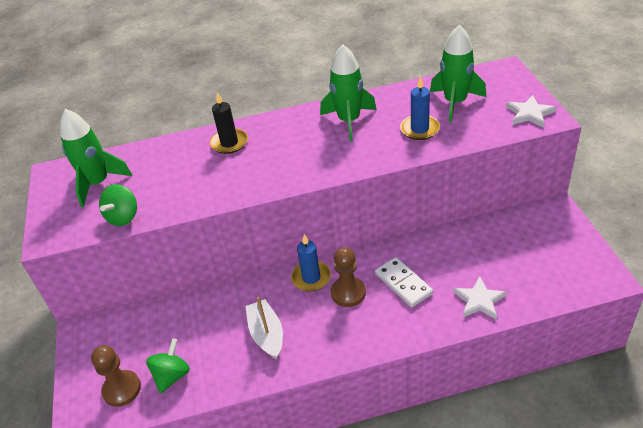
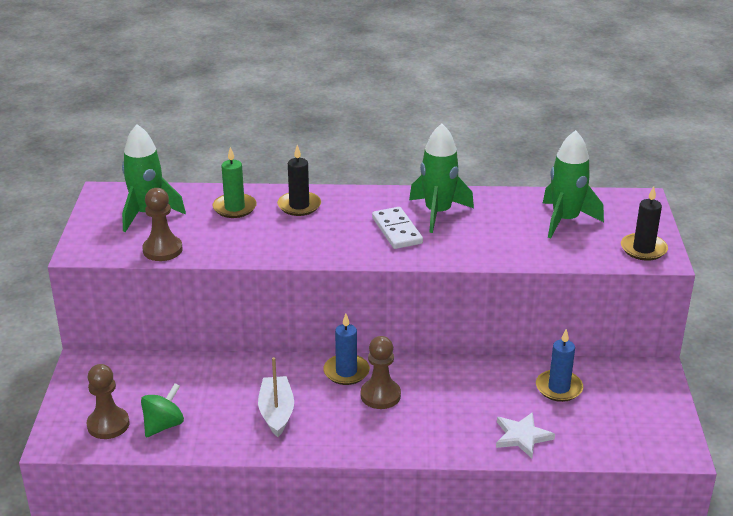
camera: 10 degrees right, 10 degrees down
green spinning top [99,184,137,226] -> brown pawn [142,188,183,261]
white domino [375,257,433,307] -> white domino moved to [372,207,423,249]
blue candle [400,76,440,140] -> blue candle moved to [536,329,583,402]
white star [506,95,556,128] -> black candle [621,186,668,261]
none -> green candle [212,147,257,218]

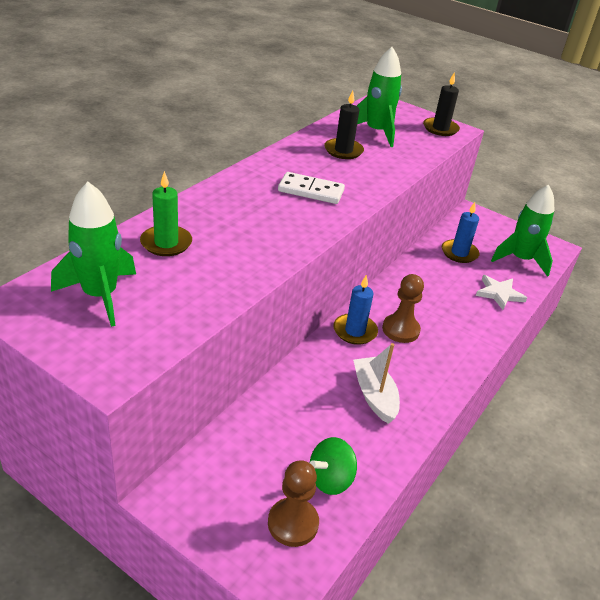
camera: 60 degrees left, 5 degrees up
green spinning top [141,383,184,437] -> green spinning top turned 105 degrees counterclockwise [310,437,357,495]
brown pawn [142,188,183,261] -> none
white boat [258,357,294,437] -> white boat turned 45 degrees clockwise [353,343,400,424]
black candle [277,145,321,216] -> black candle moved to [324,91,364,159]
green rocket [409,123,474,233] -> green rocket moved to [491,185,554,277]

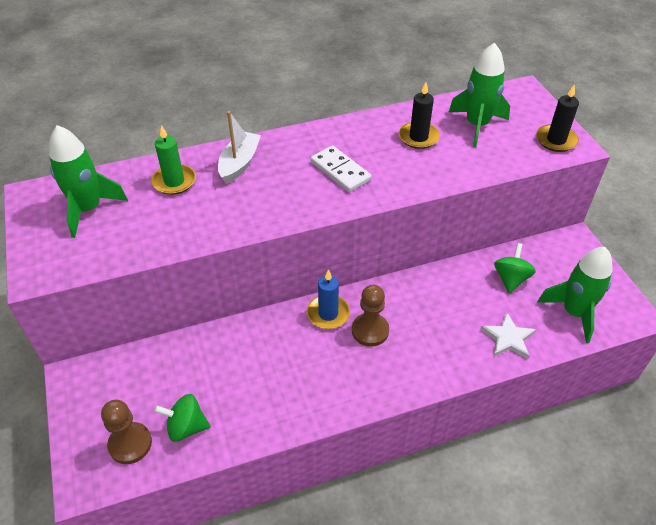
camera: 40 degrees right, 10 degrees up
white boat [353,343,400,424] -> white boat moved to [218,111,261,184]
blue candle [442,202,479,263] -> green spinning top [494,243,536,293]

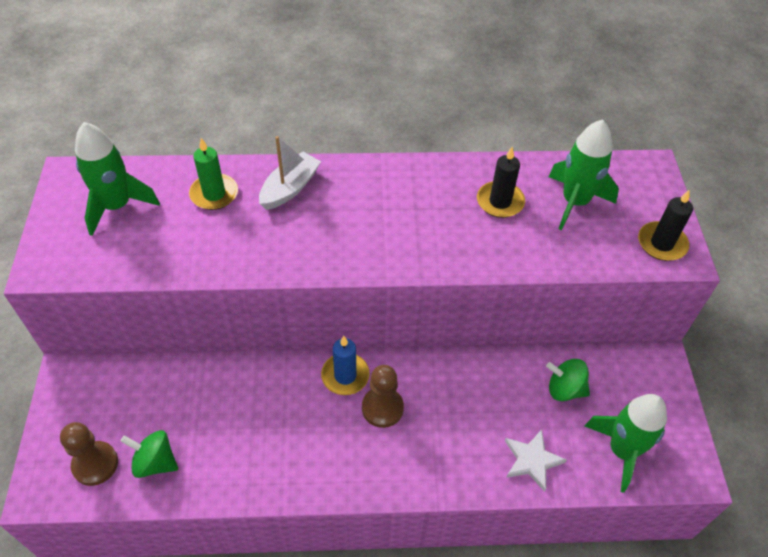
camera: 15 degrees right, 5 degrees up
white domino [311,145,372,192] -> none
green spinning top [494,243,536,293] -> green spinning top turned 105 degrees counterclockwise [546,359,590,401]

